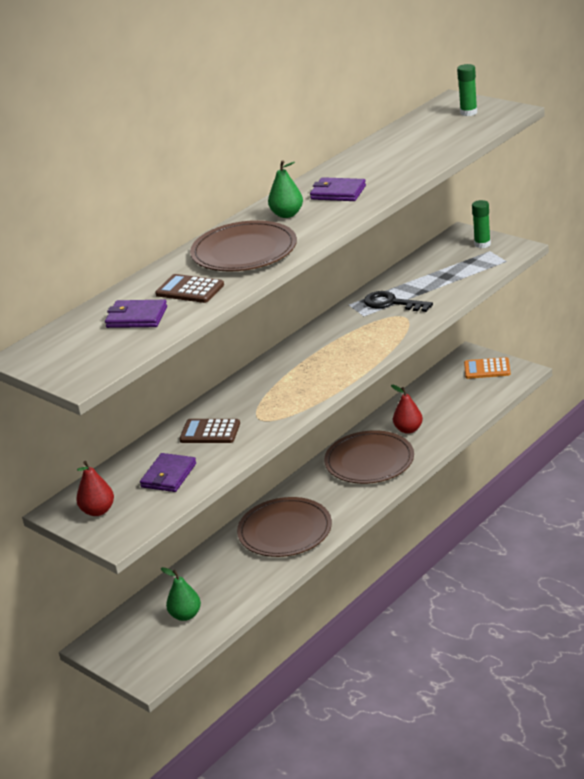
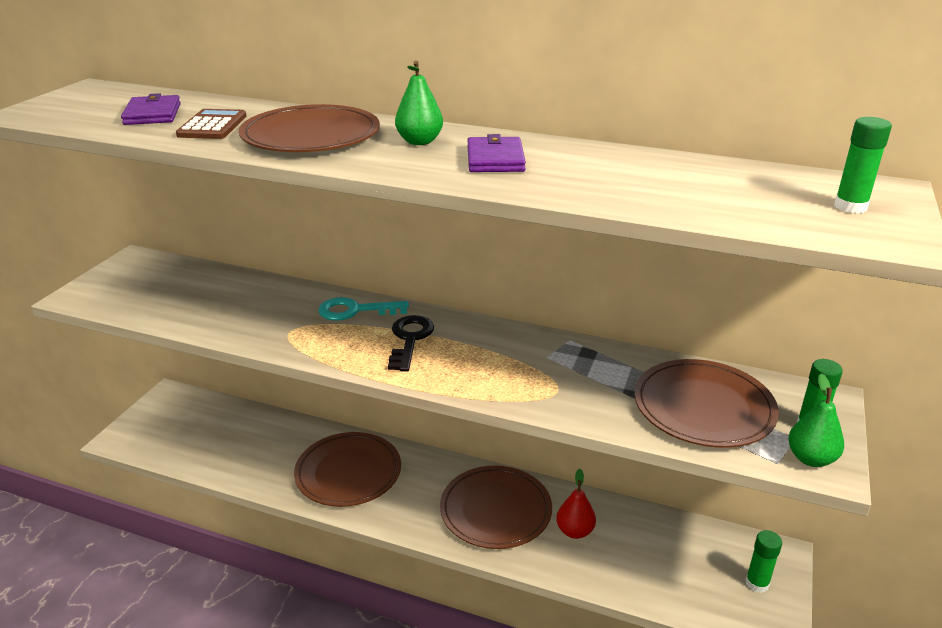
camera: 65 degrees right, 0 degrees up
red pear [76,461,114,516] -> none
purple wallet [140,453,196,492] -> none
green pear [161,567,201,621] -> green pear moved to [788,374,844,467]
brown calculator [179,419,240,443] -> none
black key [364,291,433,312] -> black key moved to [388,315,434,372]
orange calculator [464,357,511,379] -> green glue stick [745,530,782,593]
none -> turquoise key [318,297,409,321]
none -> brown plate [635,359,779,448]

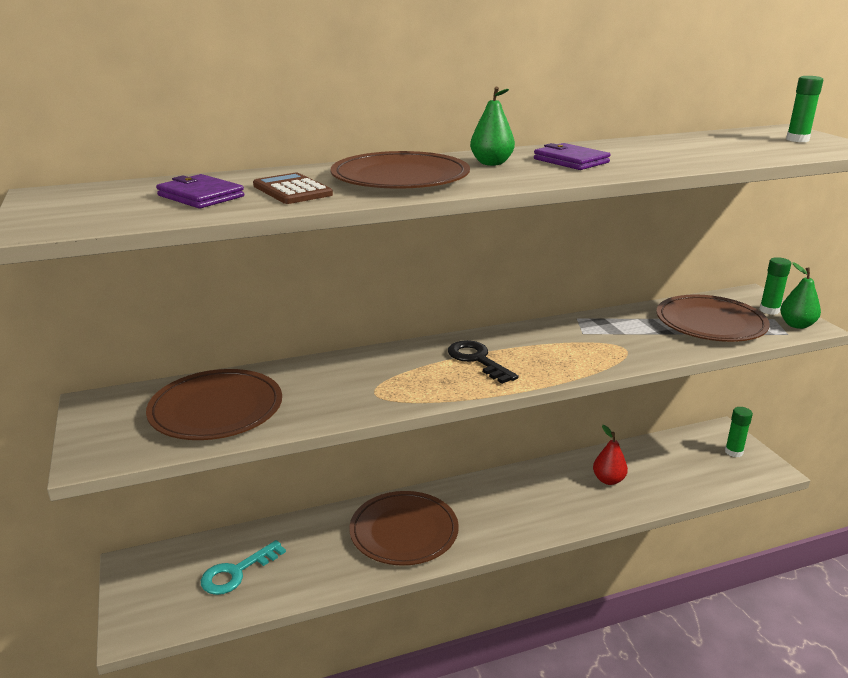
camera: 40 degrees left, 5 degrees down
turquoise key [318,297,409,321] -> turquoise key moved to [201,540,286,595]
brown plate [440,466,552,549] -> brown plate moved to [146,369,282,440]

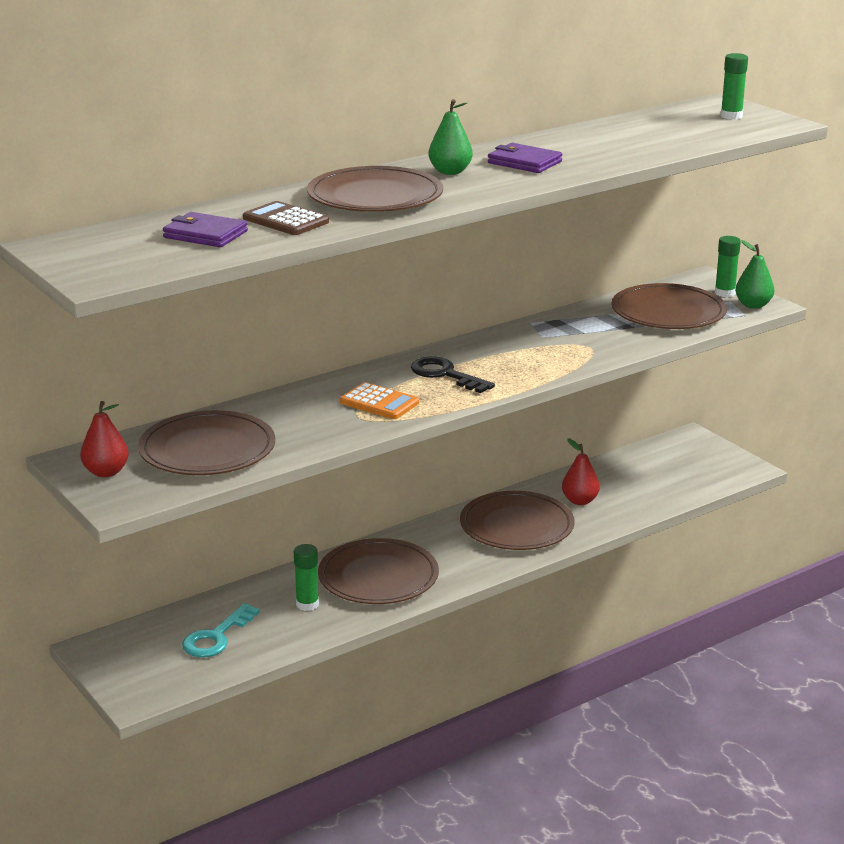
camera: 15 degrees left, 0 degrees up
green glue stick [725,407,753,457] -> green glue stick moved to [294,544,319,611]
none -> red pear [80,401,129,477]
none -> orange calculator [340,382,419,419]
none -> brown plate [460,491,575,550]

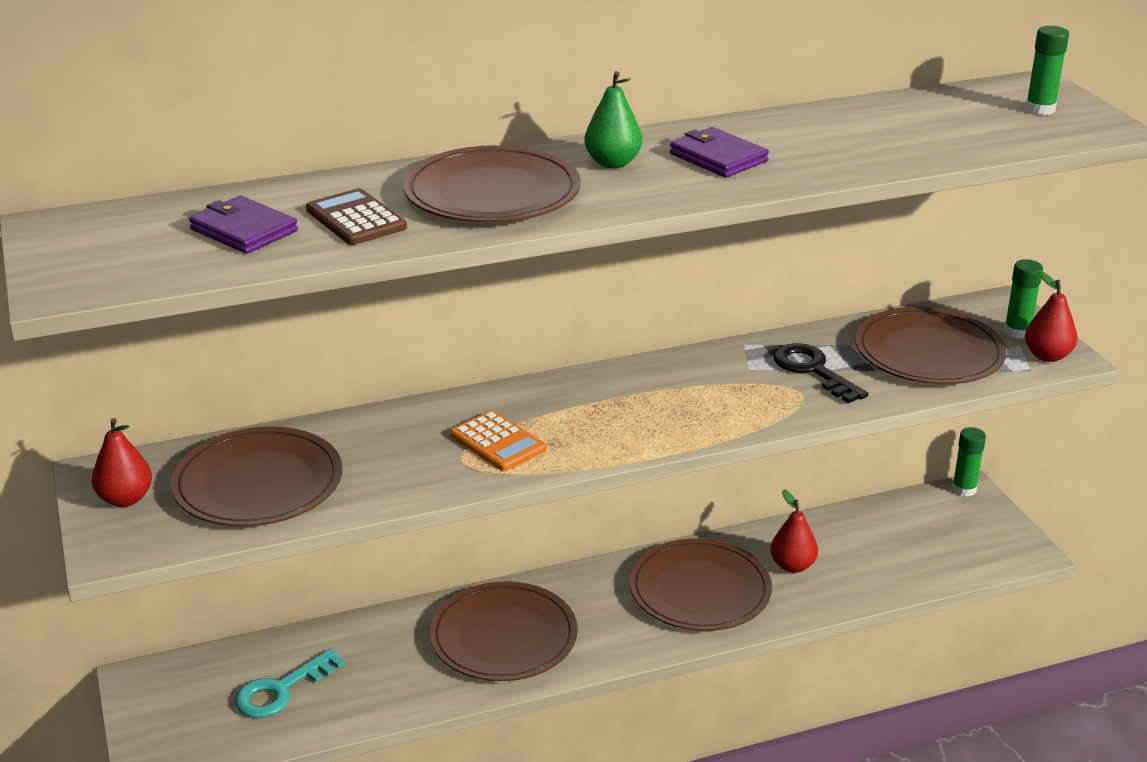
camera: 15 degrees right, 5 degrees up
green glue stick [294,544,319,611] -> green glue stick moved to [952,427,986,497]
black key [411,356,495,393] -> black key moved to [773,343,868,403]
green pear [735,240,775,309] -> red pear [1025,271,1078,362]

